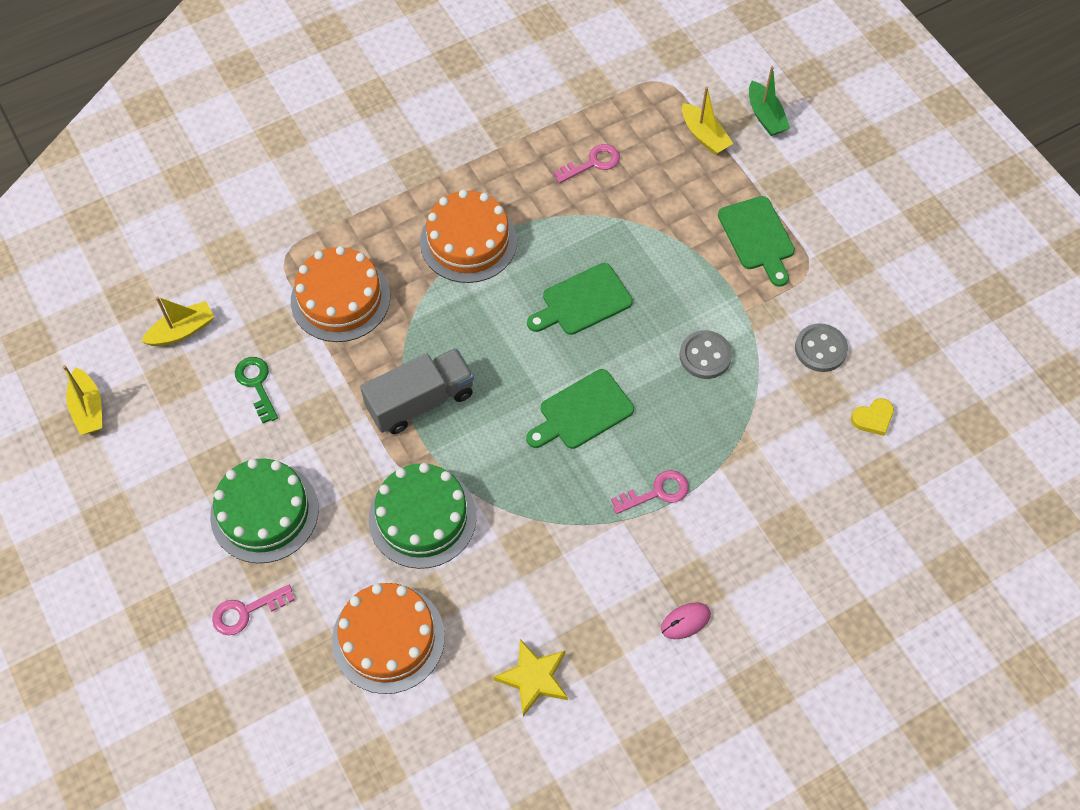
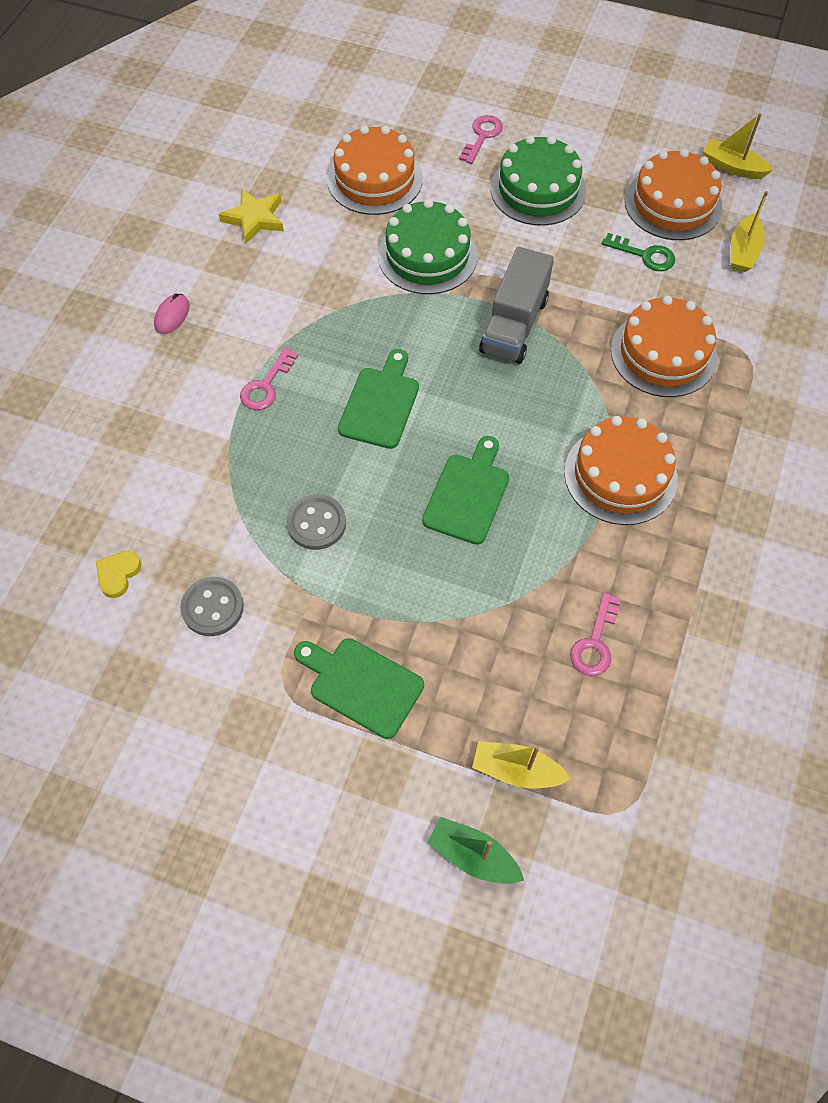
camera: 140 degrees right, 0 degrees up
none -> orange cake [625,149,722,240]

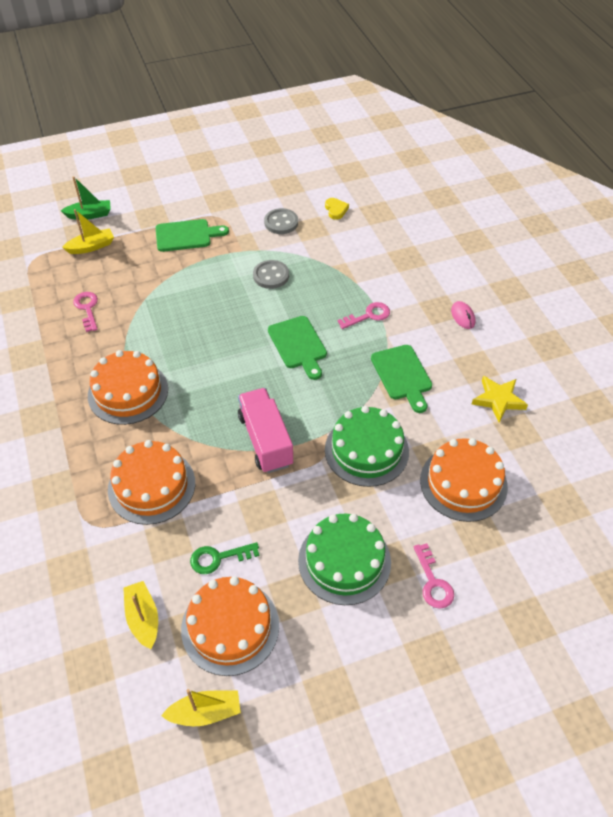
camera: 140 degrees right, 10 degrees down
pink key [240,347,298,410] -> pink key turned 75 degrees clockwise [338,302,390,329]
green cutting board [422,436,509,545] -> green cutting board moved to [371,345,432,413]
grey truck [479,247,554,364] -> pink truck [238,388,293,473]

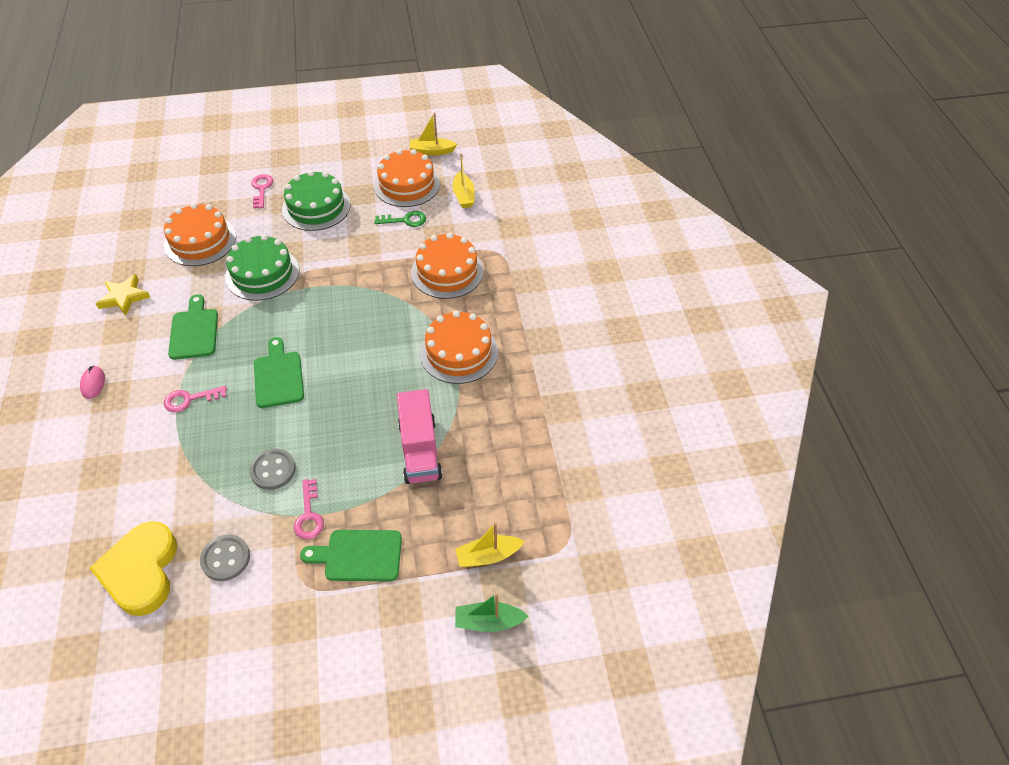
camera: 170 degrees left, 0 degrees up
pink key [73,292,98,332] -> pink key moved to [294,479,324,539]
pink truck [238,388,293,473] -> pink truck moved to [397,389,443,484]
yellow heart [325,198,349,220] -> yellow heart [90,521,177,616], size x2.33

